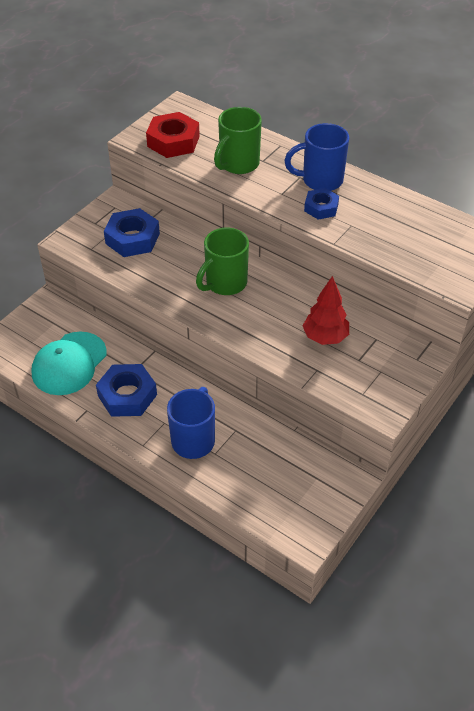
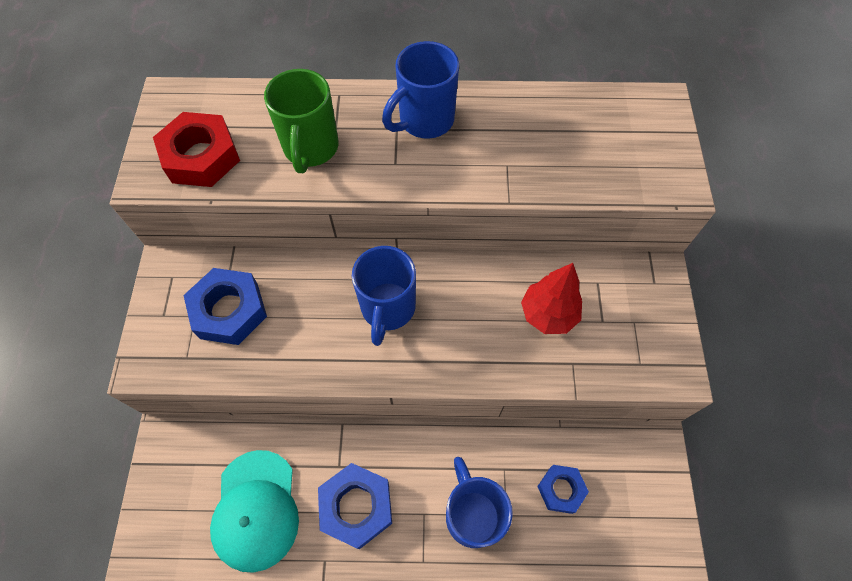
camera: 35 degrees left, 15 degrees up
green mug [196,228,249,295] -> blue mug [352,246,416,346]
blue nut [304,188,339,220] -> blue nut moved to [537,465,589,514]

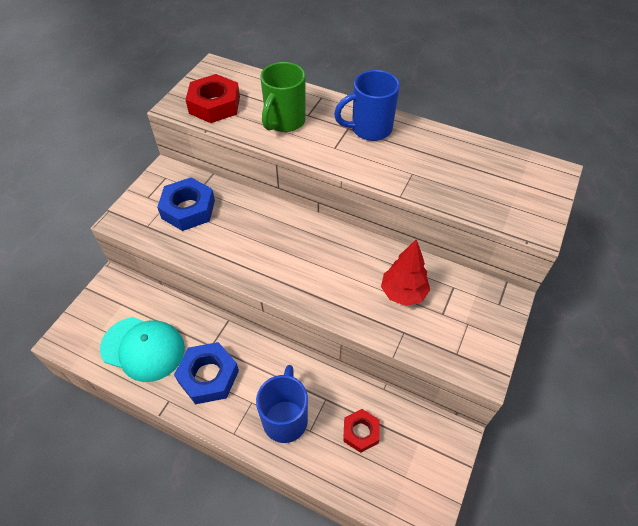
camera: 25 degrees right, 10 degrees down
turquoise cap [210,450,299,573] -> turquoise cap turned 90 degrees counterclockwise [100,317,185,382]
blue mug [352,246,416,346] -> none
blue nut [537,465,589,514] -> red nut [343,409,380,453]

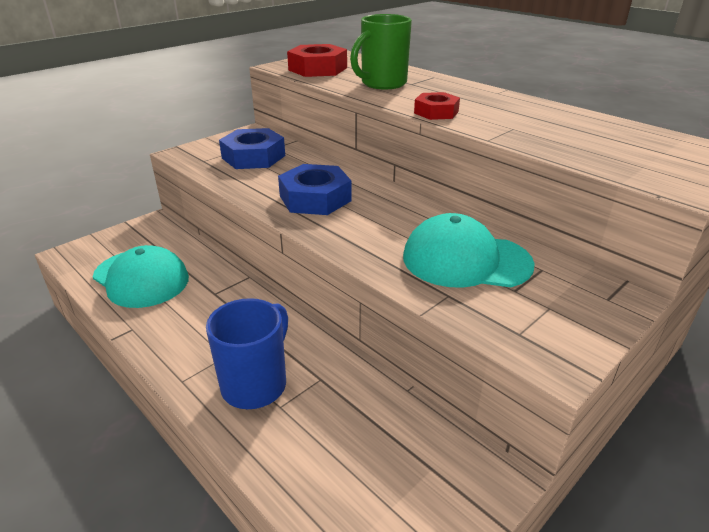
camera: 20 degrees right, 20 degrees down
blue nut [174,342,239,404] -> blue nut moved to [278,164,351,215]
blue mug [334,70,400,141] -> none
red nut [343,409,380,453] -> red nut moved to [414,92,460,120]
red tree [381,239,430,306] -> turquoise cap [403,213,535,288]

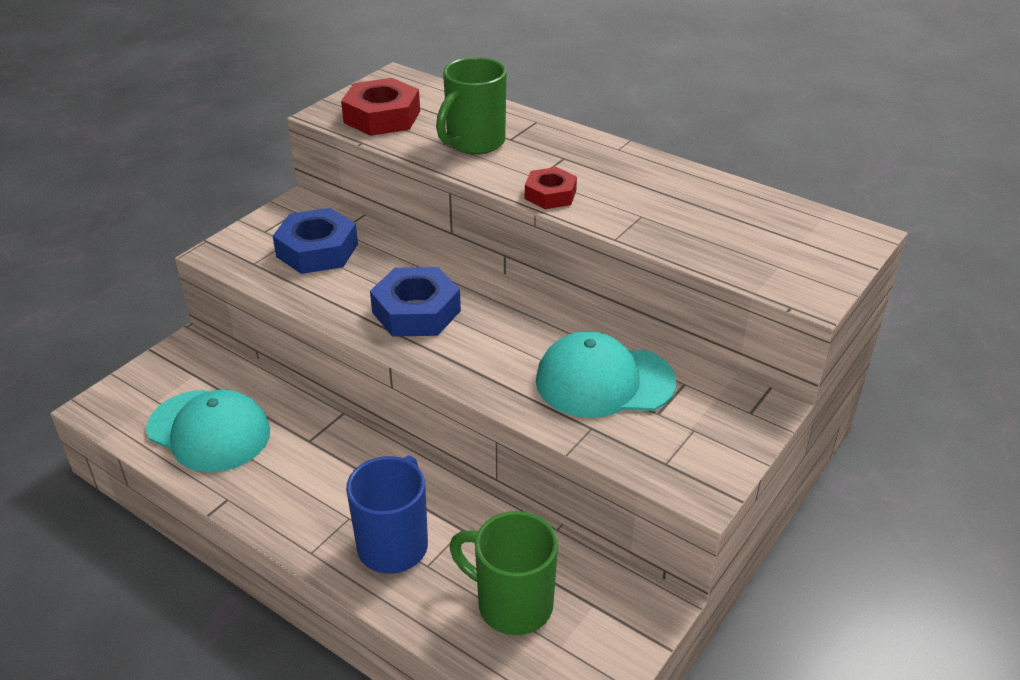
camera: 10 degrees left, 5 degrees up
none -> green mug [449,511,558,635]

